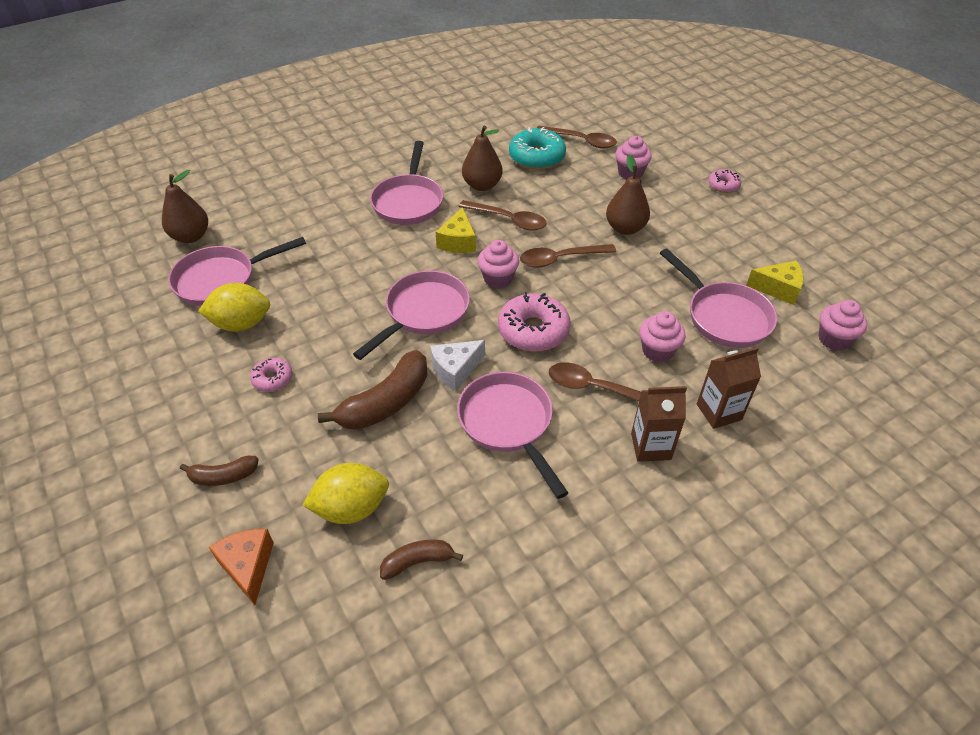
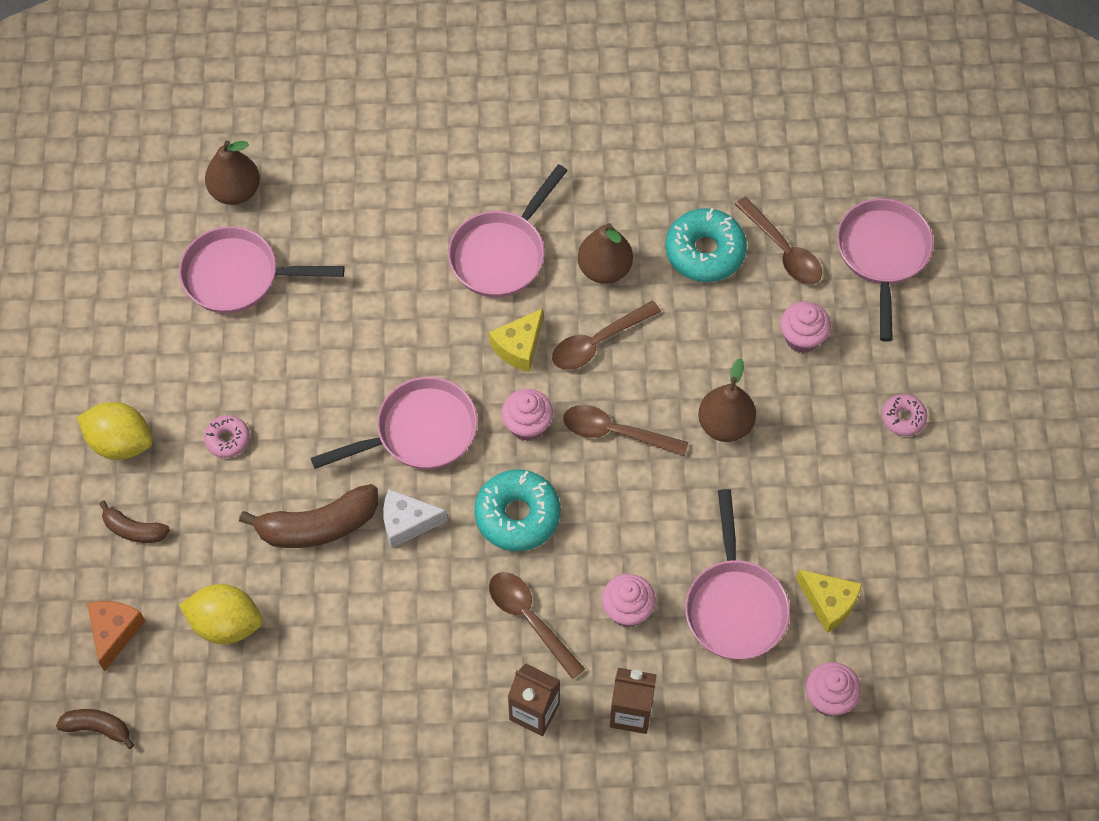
camera: 30 degrees right, 15 degrees up
yellow lemon [198,283,271,332] -> yellow lemon moved to [77,402,153,460]
brown banana [380,540,463,580] -> brown banana moved to [56,709,134,749]
pink pan [457,372,568,499] -> pink pan moved to [837,198,933,342]
brown spoon [459,200,547,231] -> brown spoon turned 90 degrees clockwise [552,301,661,370]
pink donut [498,292,571,352] -> turquoise donut [474,470,561,551]

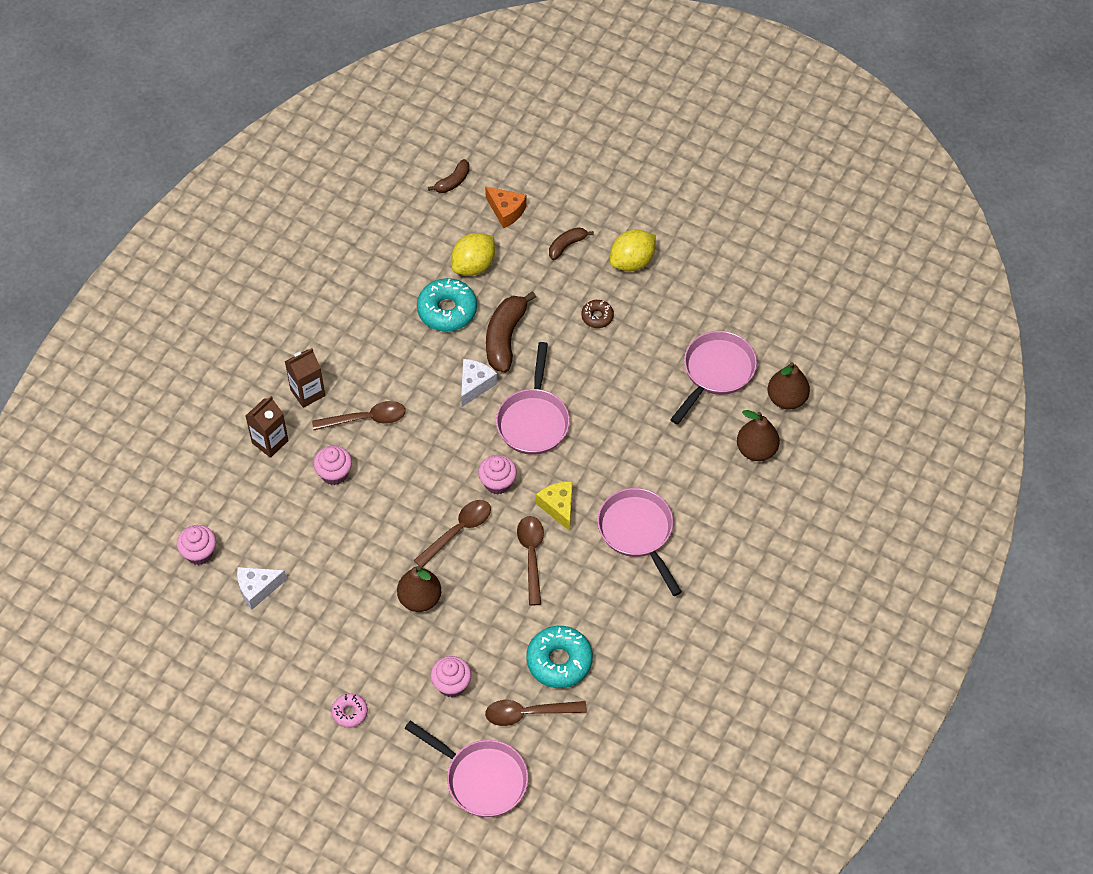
camera: 120 degrees right, 5 degrees down
pink donut [204,415,250,458] -> brown donut [581,300,614,328]
turquoise donut [474,470,561,551] -> turquoise donut moved to [417,278,477,332]
brown pear [578,223,633,284] -> brown pear moved to [737,410,780,461]
pink pan [685,489,790,660] -> none
yellow cheese [796,569,862,633] -> white cheese [237,567,287,610]

